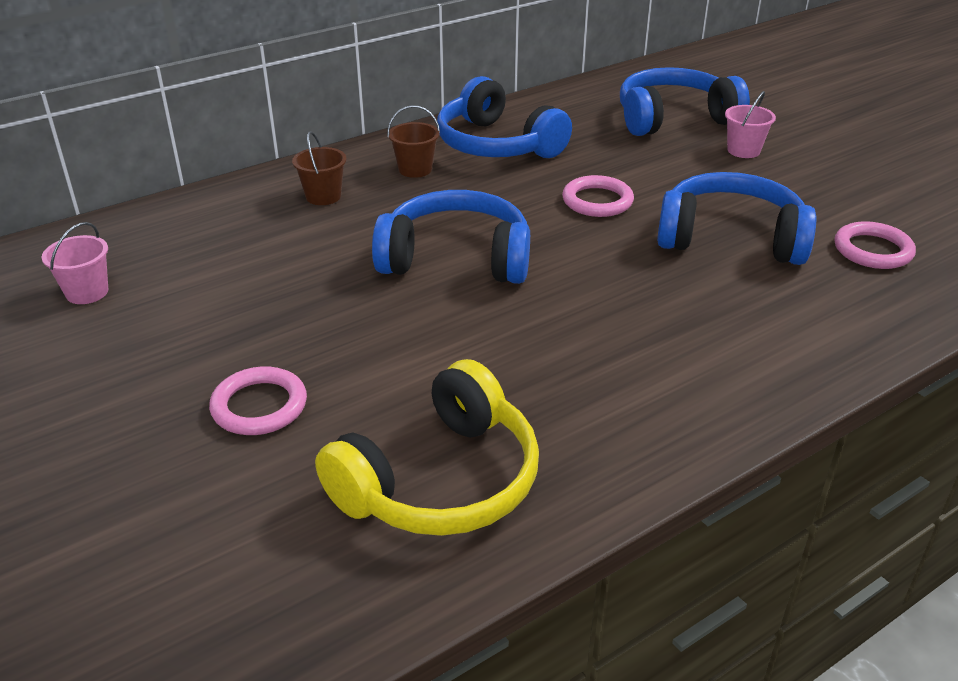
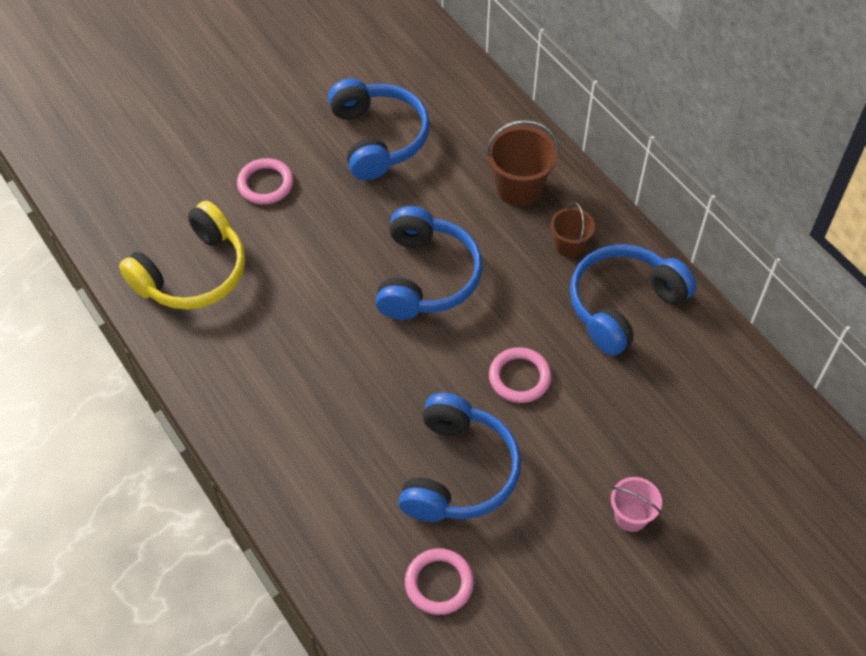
camera: 90 degrees right, 20 degrees up
pink bucket [42,222,108,304] -> none
brown bucket [292,131,347,205] -> brown bucket [485,120,559,206], size x1.63
yellow headphones [315,359,539,536] -> yellow headphones turned 90 degrees counterclockwise [119,201,245,310]
blue headphones [620,67,750,136] -> blue headphones moved to [328,78,430,180]

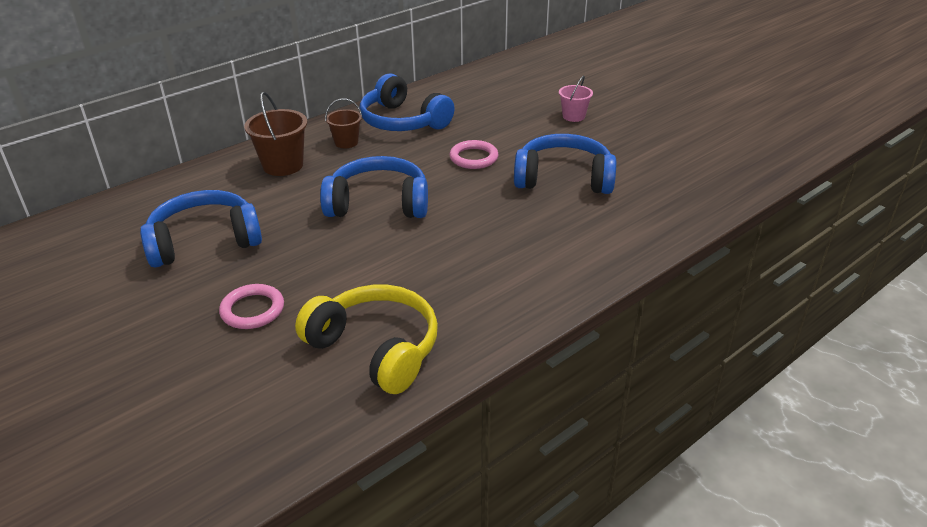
camera: 95 degrees left, 20 degrees down
pink ring [405,548,474,615] -> none

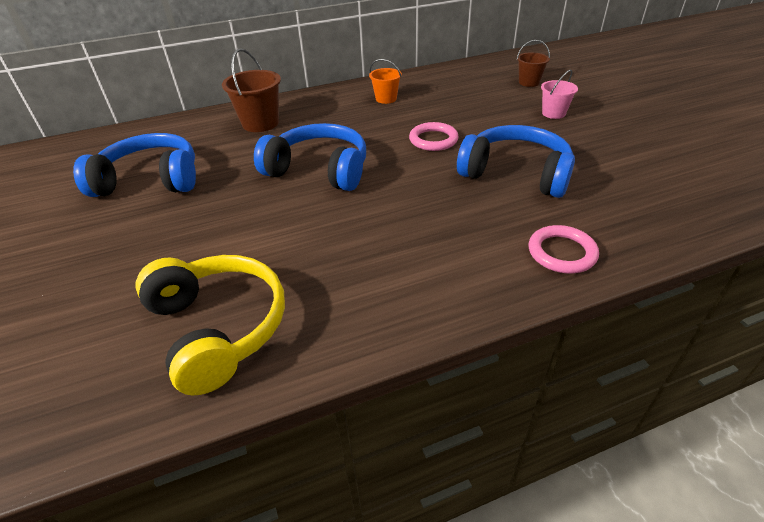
camera: 20 degrees right, 5 degrees up
pink ring [219,284,284,329] -> pink ring moved to [529,225,599,273]
brown bucket [325,98,362,148] -> brown bucket moved to [517,40,550,87]
blue headphones [360,73,455,131] -> orange bucket [369,59,402,104]

